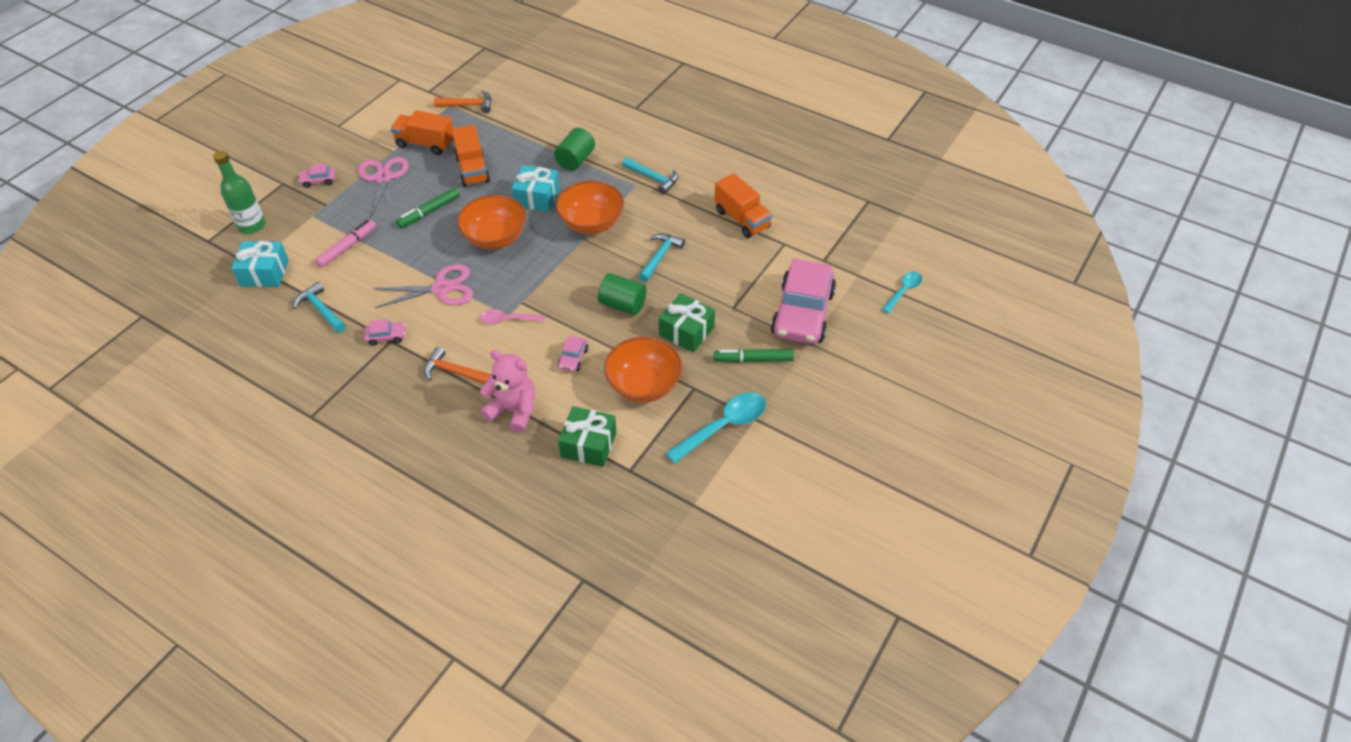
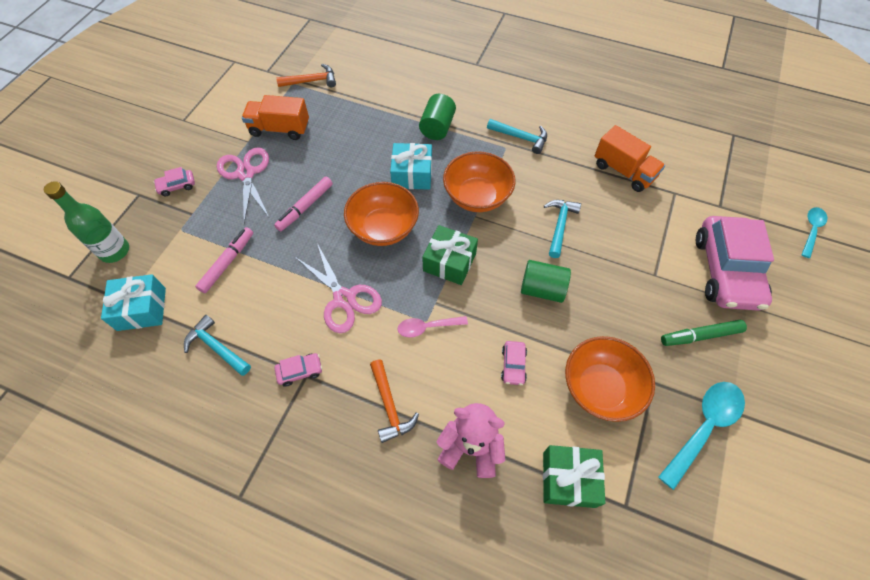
camera: 10 degrees left, 10 degrees up
pink scissors [373,264,473,308] -> pink scissors turned 75 degrees clockwise [295,243,382,333]
green marker [396,188,460,228] -> pink marker [274,177,333,231]
orange hammer [424,347,491,384] -> orange hammer turned 120 degrees counterclockwise [370,359,419,443]
orange truck [452,125,490,187] -> none
green gift [659,293,715,352] -> green gift moved to [422,225,478,285]

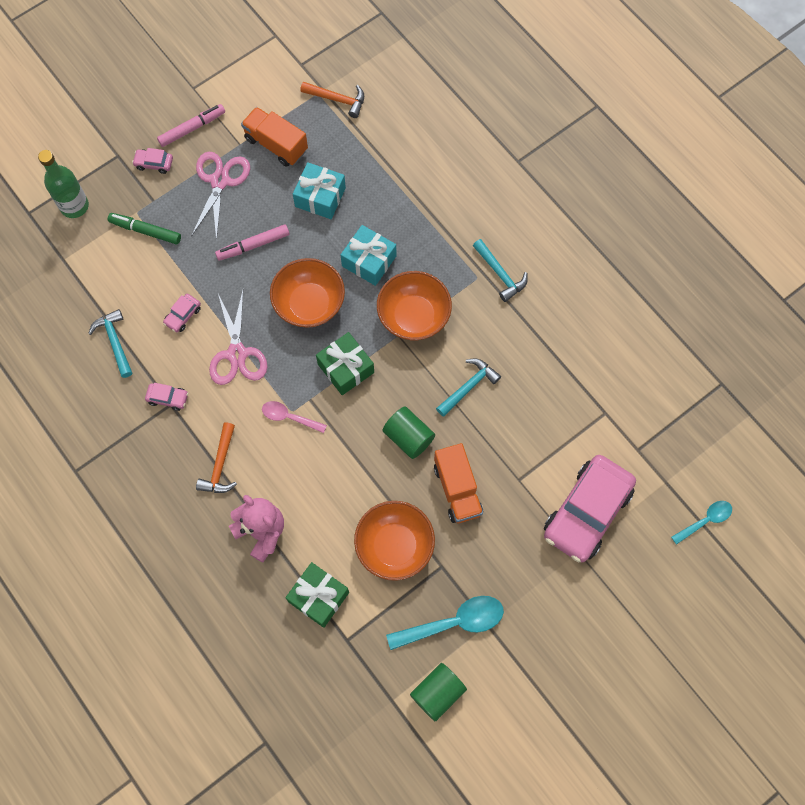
camera: 30 degrees right, 10 degrees up
turquoise gift [101,274,166,331] -> turquoise gift moved to [293,162,346,219]
pink marker [195,227,253,293] -> pink marker moved to [157,104,225,147]
green cylinder [419,94,456,140] -> green cylinder moved to [410,663,467,721]
pink car [501,341,527,385] -> pink car moved to [163,294,201,332]
orange truck [594,125,665,192] -> orange truck moved to [434,443,483,523]
green marker [661,320,747,346] -> green marker moved to [108,213,181,244]

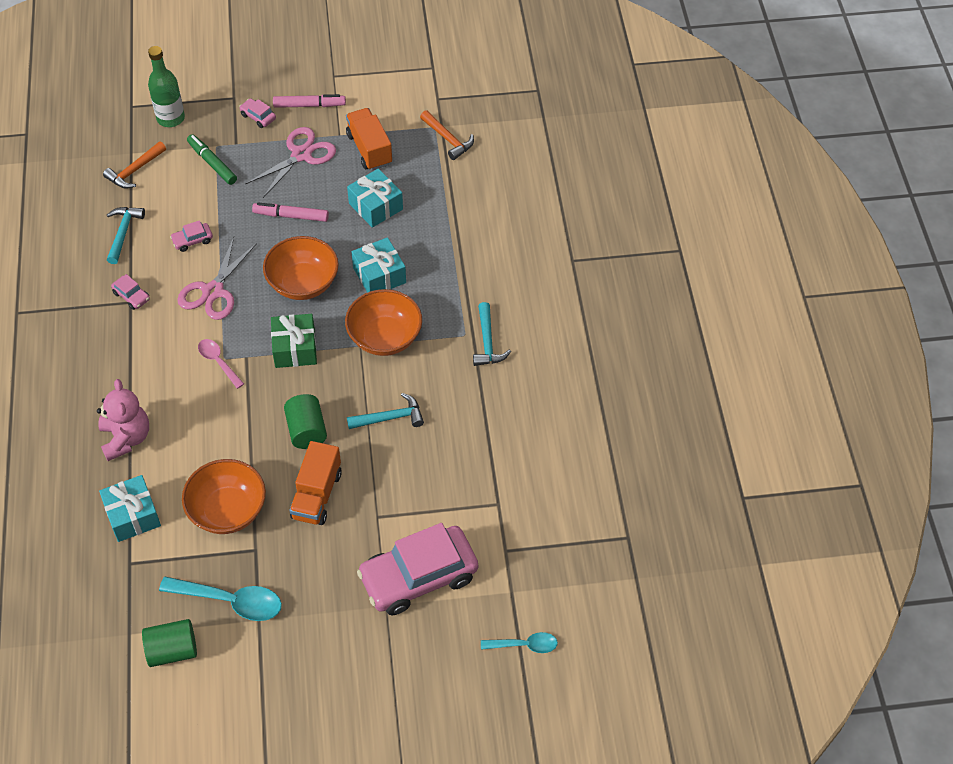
camera: 30 degrees right, 15 degrees down
orange hammer [196,422,237,493] -> orange hammer moved to [103,141,166,189]
green gift [286,562,349,628] -> turquoise gift [99,475,161,542]

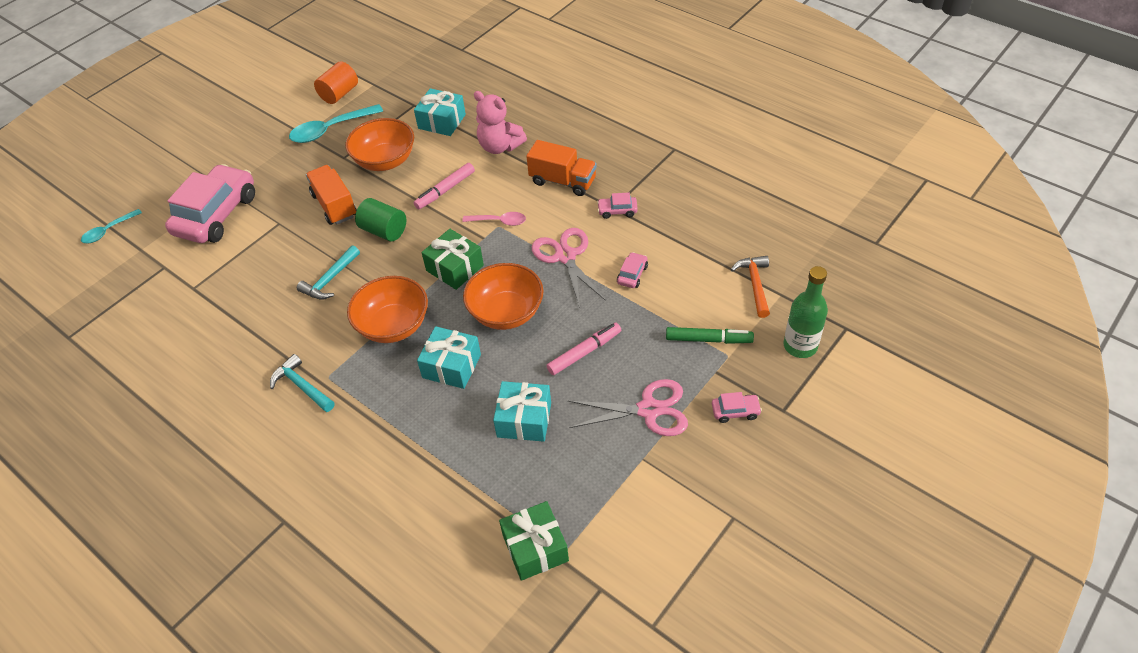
camera: 140 degrees right, 5 degrees down
turquoise hammer [107,207,145,264] -> none
green cylinder [142,619,197,667] -> orange cylinder [314,61,358,104]
pink scissors [245,127,336,198] -> pink scissors turned 90 degrees counterclockwise [568,379,688,436]
pink marker [273,94,346,108] -> pink marker moved to [414,163,475,209]
orange truck [346,108,392,171] -> orange truck moved to [526,140,597,196]
orange hammer [420,110,474,160] -> green gift [499,501,569,581]

